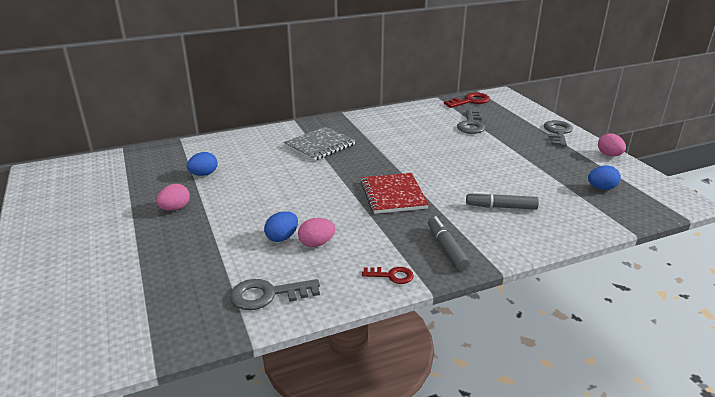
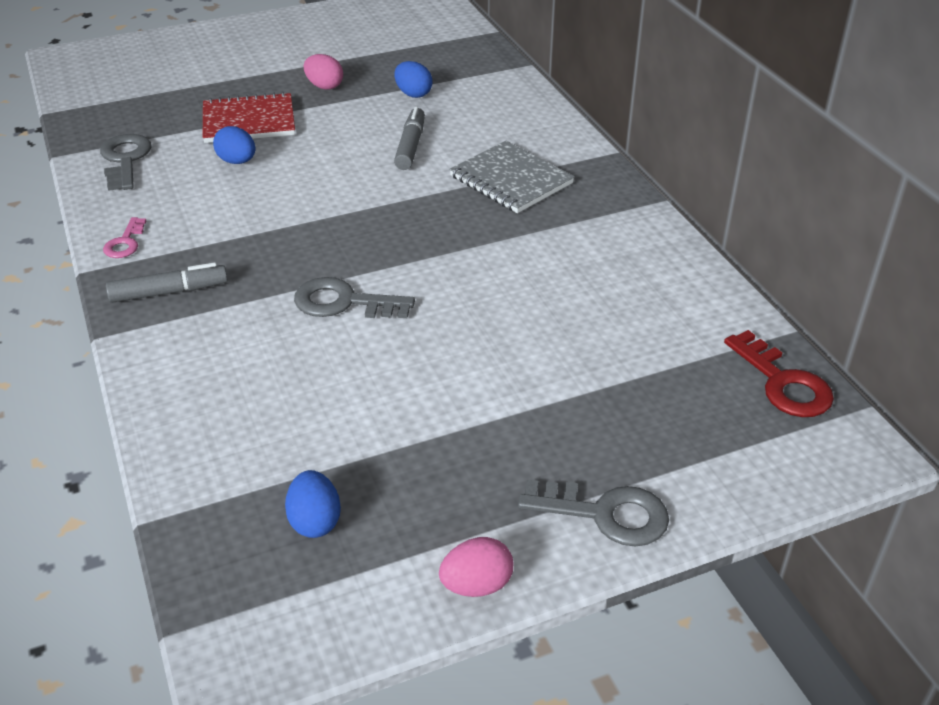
camera: 90 degrees right, 10 degrees up
pink egg [298,218,336,247] -> none
red notebook [361,173,429,214] -> red notebook moved to [203,92,295,143]
red key [362,267,414,284] -> pink key [103,217,146,258]
grey key [457,109,486,134] -> grey key moved to [294,277,415,318]
grey marker [466,192,539,210] -> grey marker moved to [394,107,425,170]

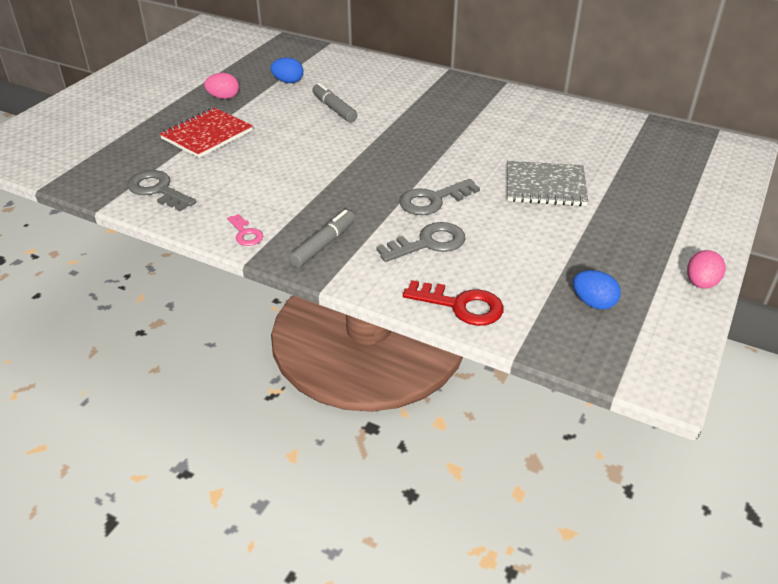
camera: 40 degrees left, 0 degrees up
blue egg [213,126,255,164] -> none
grey notebook [449,141,574,213] -> grey notebook moved to [507,161,588,206]
grey key [518,479,669,546] -> grey key moved to [376,222,465,262]
red key [724,330,834,417] -> red key moved to [403,280,503,326]

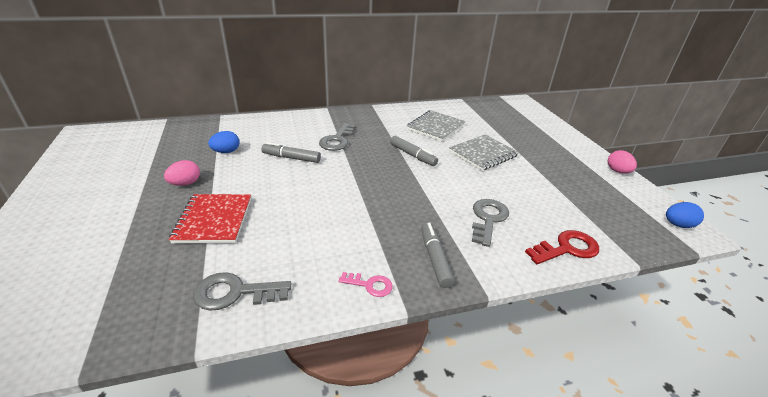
camera: 45 degrees left, 5 degrees down
grey key [399,179,480,215] -> grey key moved to [319,123,356,151]
blue egg [573,270,621,310] -> blue egg moved to [666,202,704,228]
none -> grey marker [390,136,438,166]
none -> grey notebook [407,110,465,141]

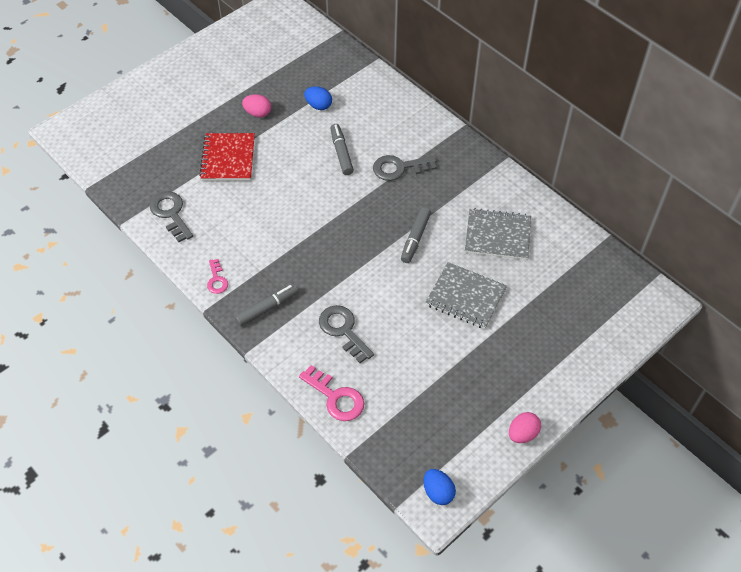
camera: 65 degrees right, 20 degrees up
red notebook [169,194,251,244] -> red notebook turned 60 degrees counterclockwise [199,133,255,181]
grey key [472,199,509,247] -> grey key turned 120 degrees counterclockwise [319,305,374,363]
red key [525,230,599,264] -> pink key [299,365,364,421]

